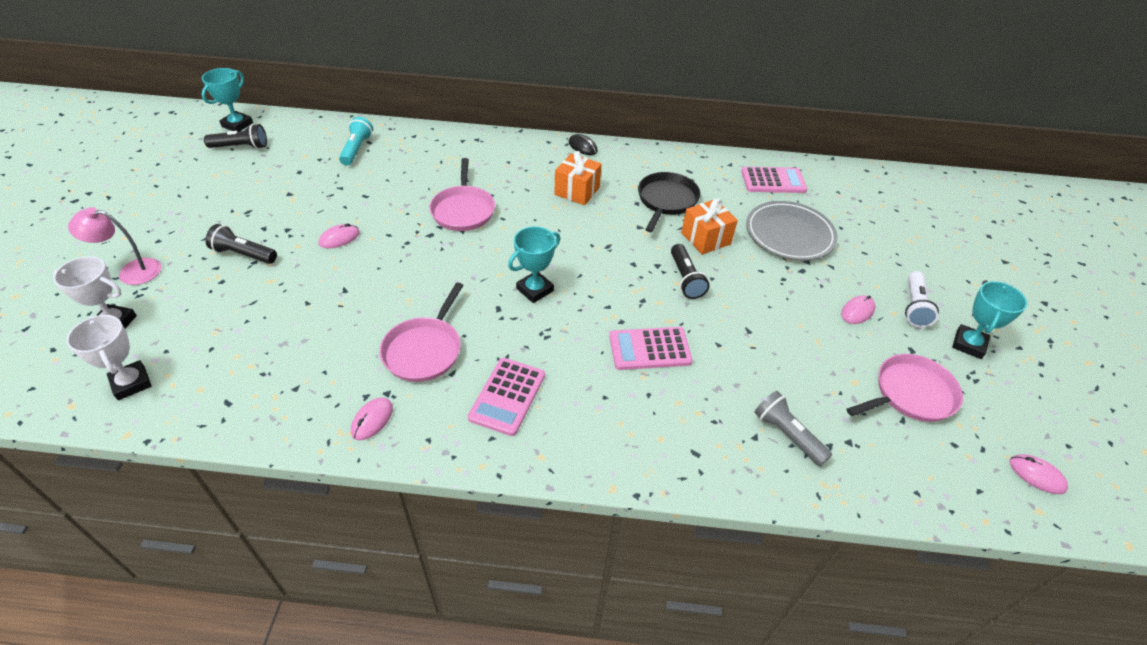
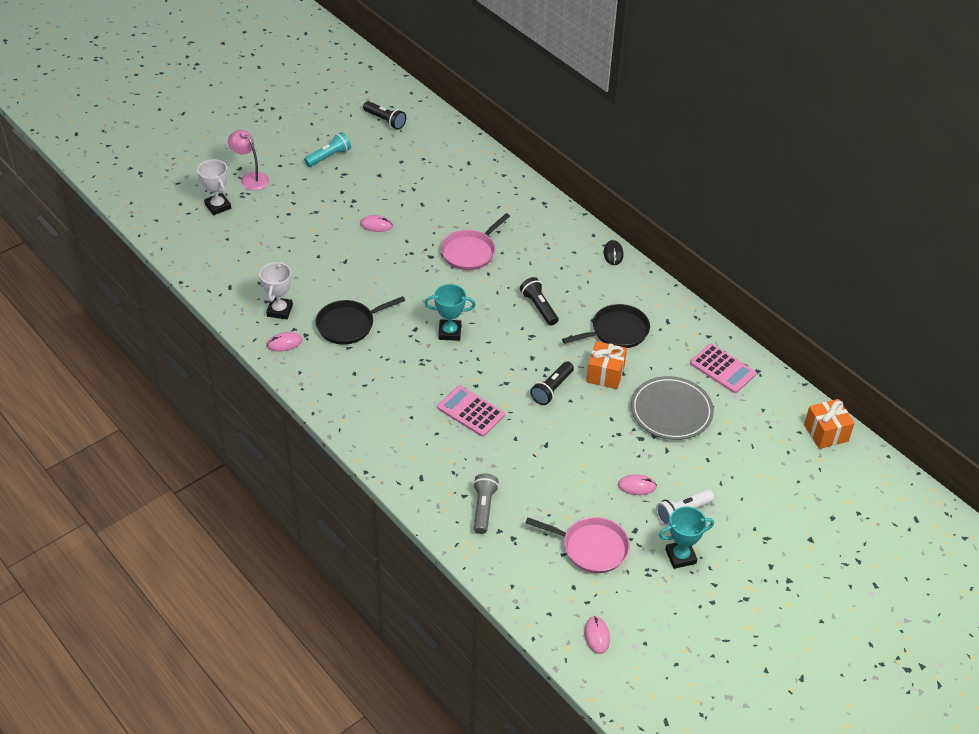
camera: 45 degrees right, 0 degrees up
white trophy [67,315,152,400] -> white trophy moved to [259,261,293,319]
turquoise trophy [202,68,253,132] -> none
black flashlight [205,224,277,264] -> black flashlight moved to [520,277,558,326]
turquoise flashlight [339,117,373,166] -> turquoise flashlight moved to [304,132,351,167]
pink pan [379,282,463,382] -> black pan [315,296,405,345]
pink calculator [468,358,545,436] -> none
orange gift [555,151,602,205] -> orange gift moved to [804,399,855,449]

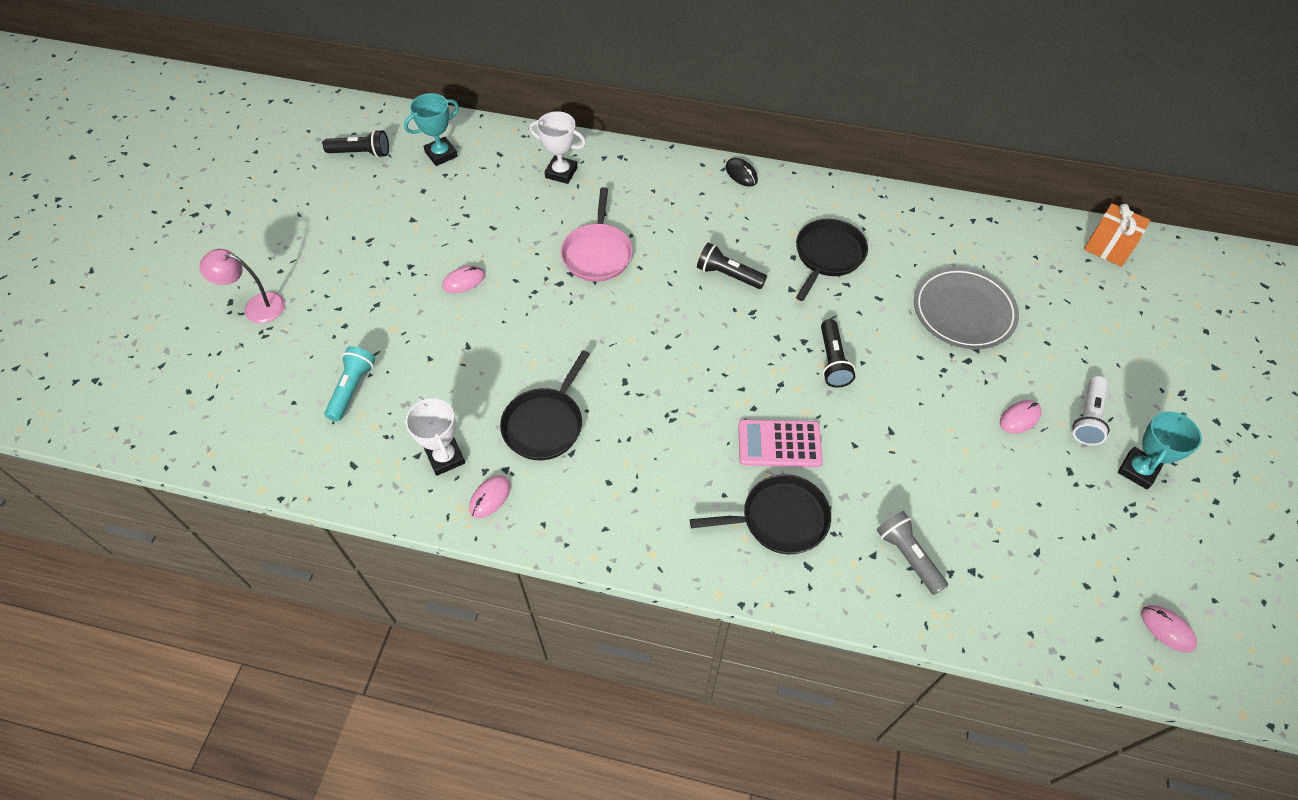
camera: 35 degrees left, 10 degrees up
white trophy [197,159,231,215] -> white trophy moved to [529,111,586,184]
turquoise flashlight [304,132,351,167] -> turquoise flashlight moved to [325,346,375,421]
turquoise trophy [424,284,476,341] -> turquoise trophy moved to [404,93,459,166]
pink pan [525,517,630,573] -> none
orange gift [586,341,627,389] -> none
pink calculator [690,344,756,393] -> none
none -> black pan [690,474,831,555]

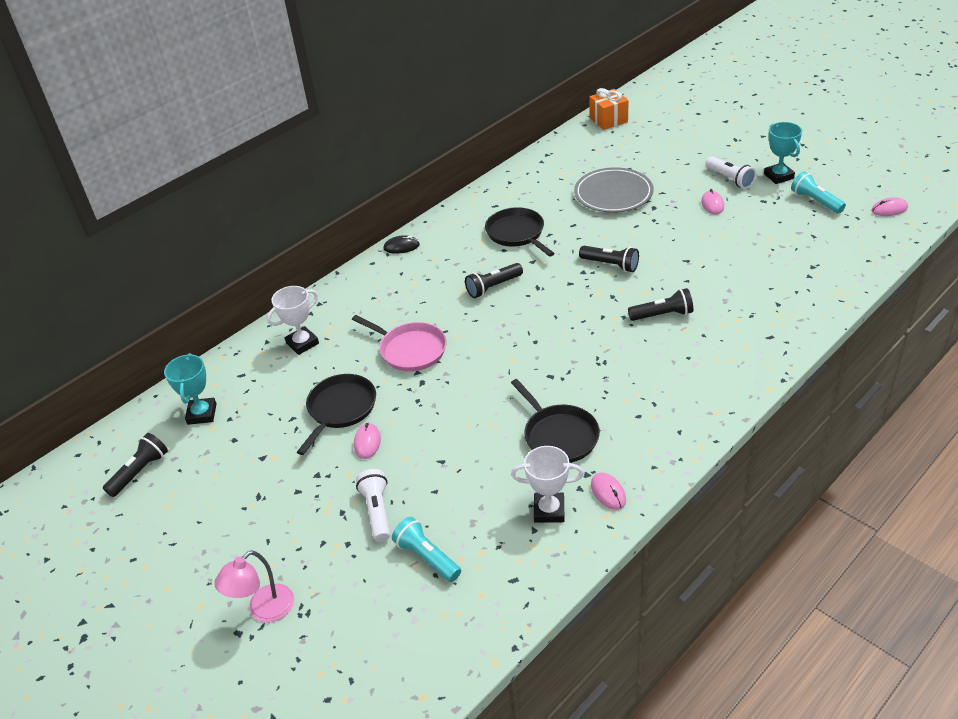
camera: 55 degrees left, 15 degrees down
black pan [690,474,831,555] -> black pan moved to [297,374,376,455]
pink calculator [738,419,823,467] -> black flashlight [628,288,693,321]
grey flashlight [876,511,948,595] -> none
none -> white flashlight [356,469,390,542]
none -> turquoise flashlight [791,171,846,214]

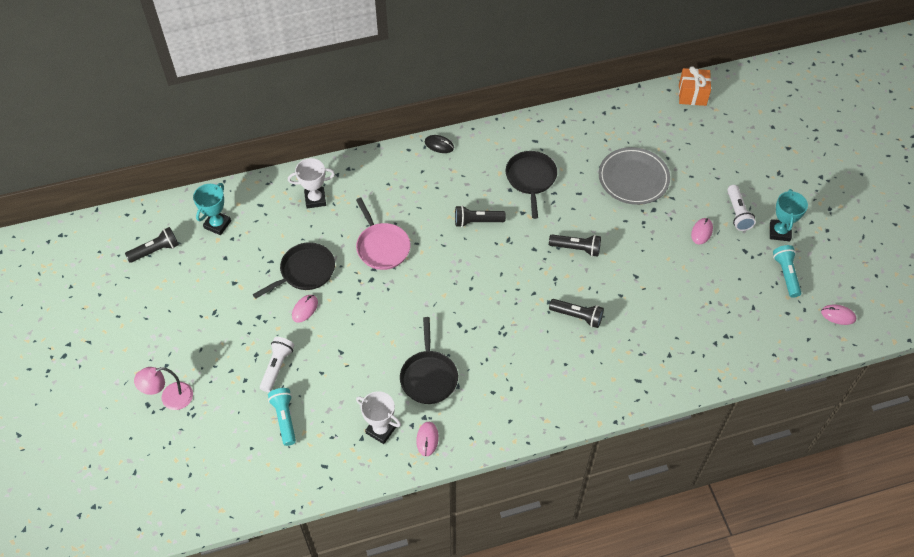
camera: 25 degrees right, 15 degrees up
black flashlight [579,246,639,272] -> black flashlight turned 45 degrees counterclockwise [549,235,601,257]

